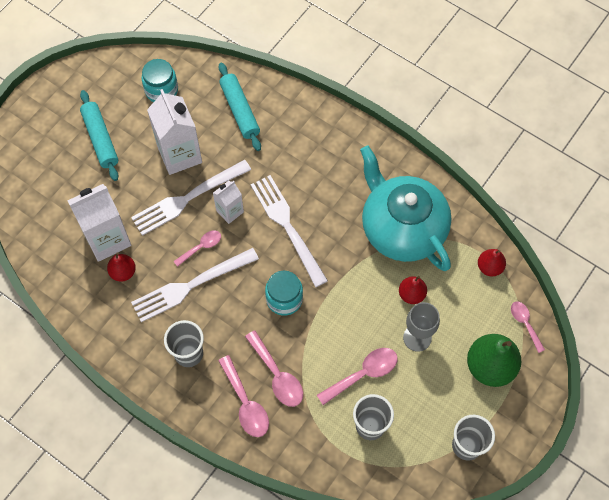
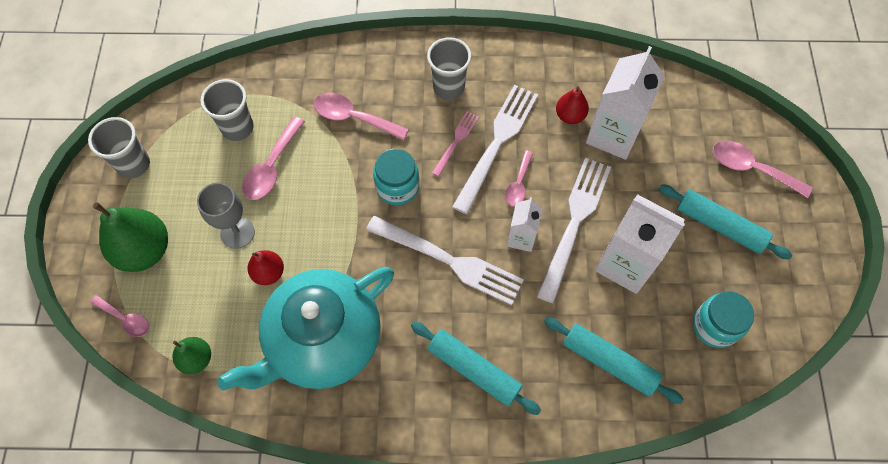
camera: 145 degrees right, 0 degrees up
pink spoon [218,355,269,437] -> pink spoon moved to [713,140,813,198]
turquoise teapot [360,145,451,271] -> turquoise teapot turned 120 degrees clockwise [217,267,394,391]
red pear [478,249,506,277] -> green pear [172,337,211,374]
none -> turquoise rolling pin [411,322,541,415]
none -> pink fork [432,111,479,177]

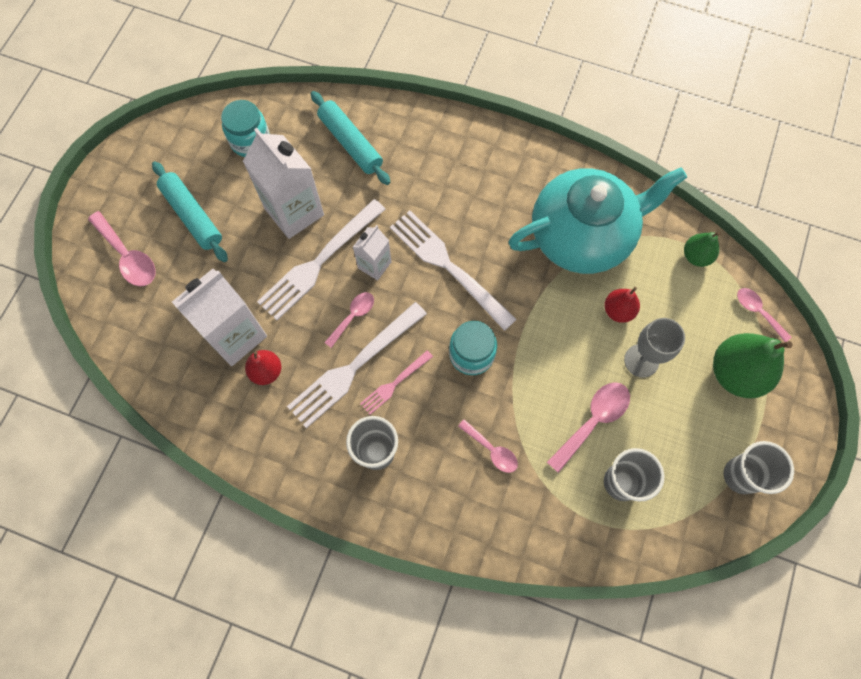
camera: 160 degrees left, 5 degrees up
pink spoon [314,93,409,140] -> pink spoon [458,419,518,473], size x0.64
turquoise rolling pin [411,322,541,415] -> none

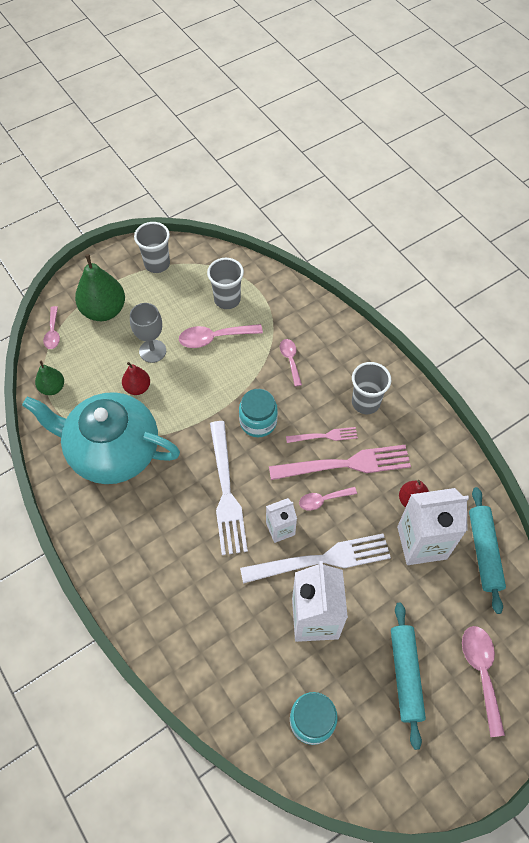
camera: 145 degrees left, 10 degrees down
white fork [287,302,427,428] -> pink fork [269,445,411,480]
turquoise rolling pin [311,91,391,185] -> turquoise rolling pin moved to [469,487,506,614]

